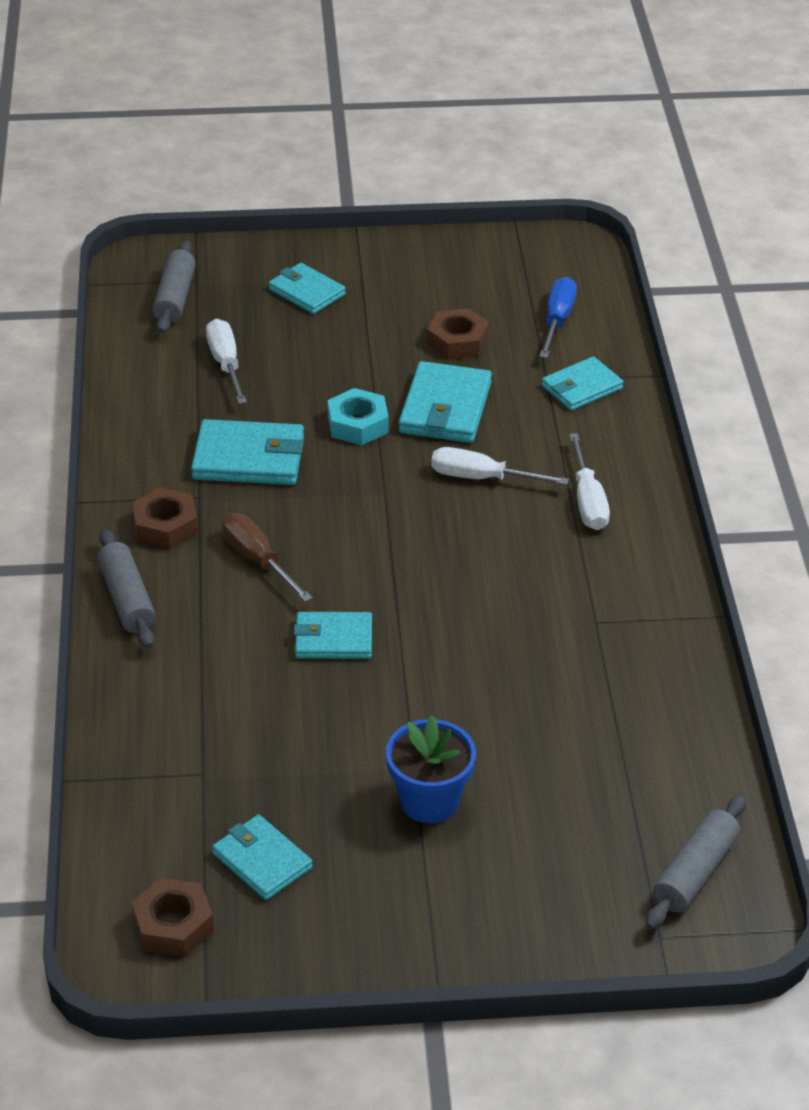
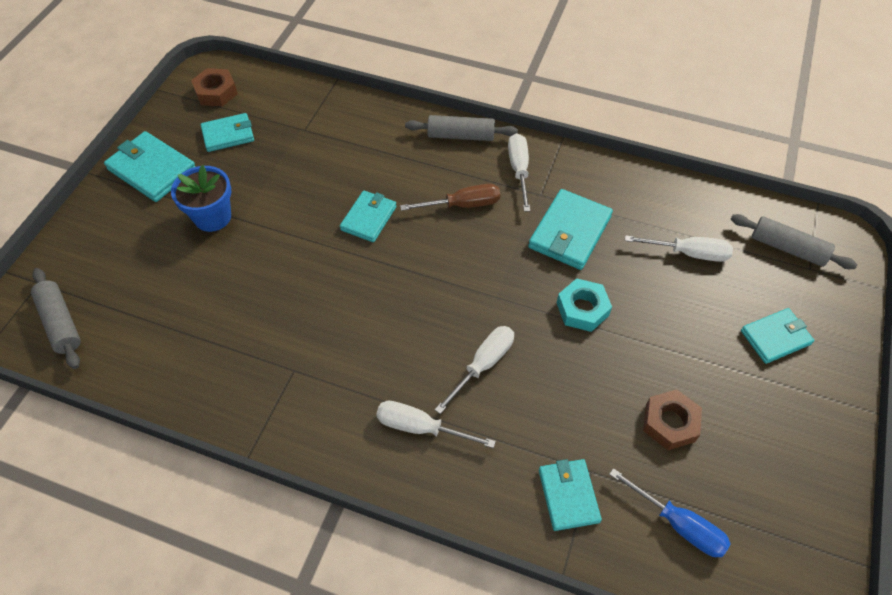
camera: 115 degrees right, 15 degrees up
brown nut [133,487,198,549] -> white screwdriver [508,133,530,212]
turquoise wallet [399,361,492,443] -> turquoise wallet moved to [104,131,196,202]

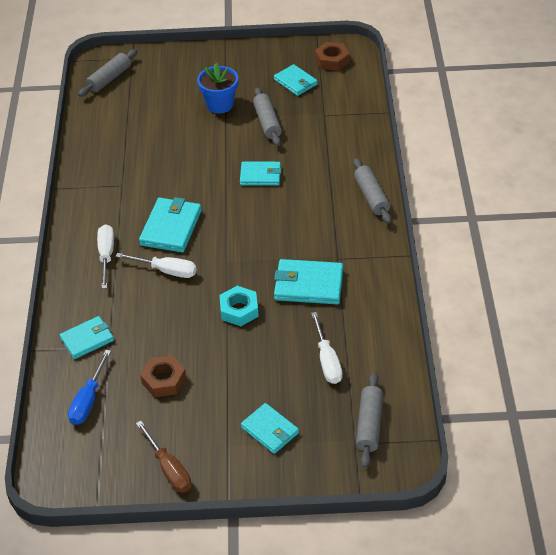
camera: 70 degrees right, 10 degrees down
turquoise wallet [104,131,196,202] -> turquoise wallet moved to [139,197,202,252]
brown screwdriver [400,184,500,211] -> brown screwdriver moved to [136,420,192,493]
white screwdriver [508,133,530,212] -> none
none -> grey rolling pin [253,88,282,146]

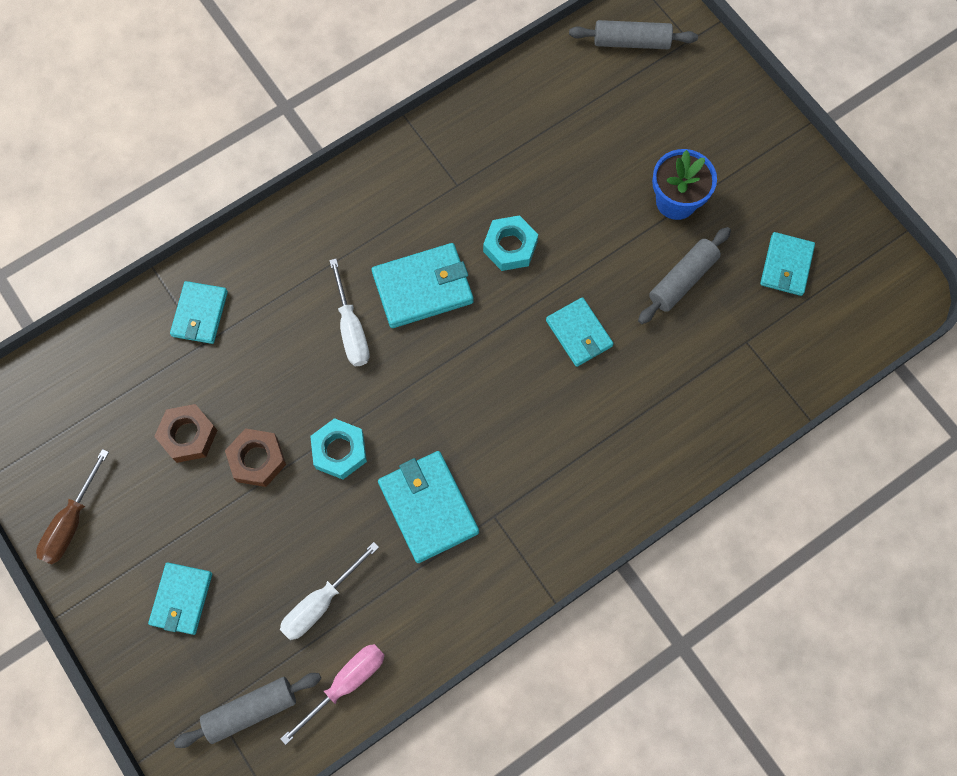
camera: 55 degrees right, 25 degrees up
turquoise wallet [60,316,114,359] -> turquoise wallet turned 75 degrees clockwise [170,281,228,344]
blue screwdriver [68,350,111,425] -> none
white screwdriver [97,224,114,289] -> none
brown nut [315,42,349,71] -> brown nut moved to [225,428,286,487]
grey rolling pin [353,158,391,224] -> none
none -> pink screwdriver [280,644,385,745]
none -> turquoise nut [483,215,538,271]

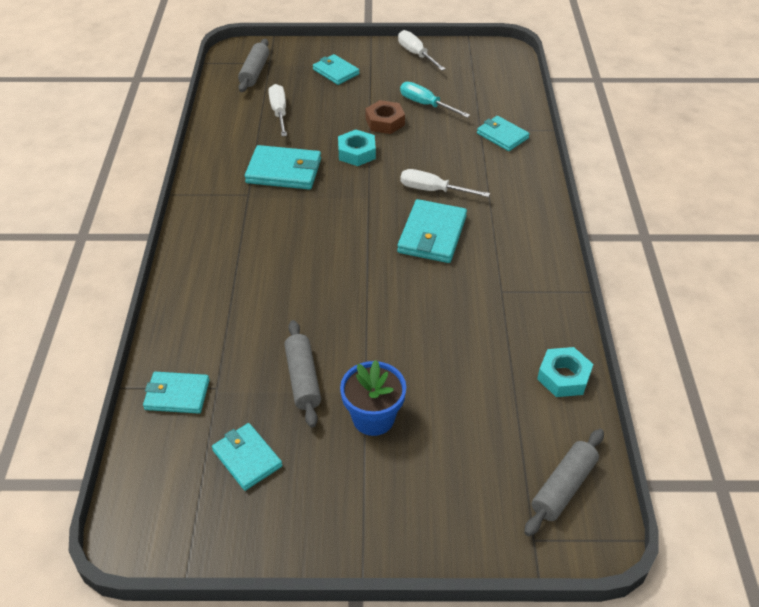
camera: 125 degrees right, 25 degrees down
brown screwdriver [36,449,109,565] -> white screwdriver [398,30,445,71]
brown nut [154,404,218,463] -> turquoise screwdriver [400,82,470,118]
pink screwdriver [280,644,385,745] -> none
turquoise nut [483,215,538,271] -> turquoise nut moved to [537,347,593,397]
turquoise wallet [546,297,614,367] -> turquoise wallet moved to [143,372,210,414]

